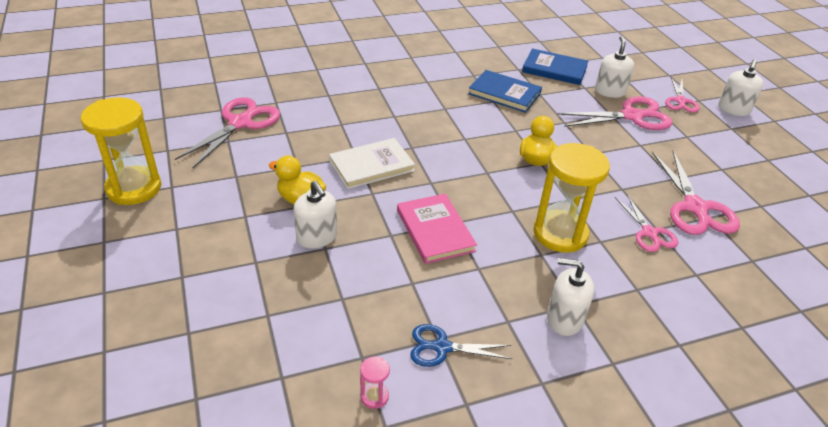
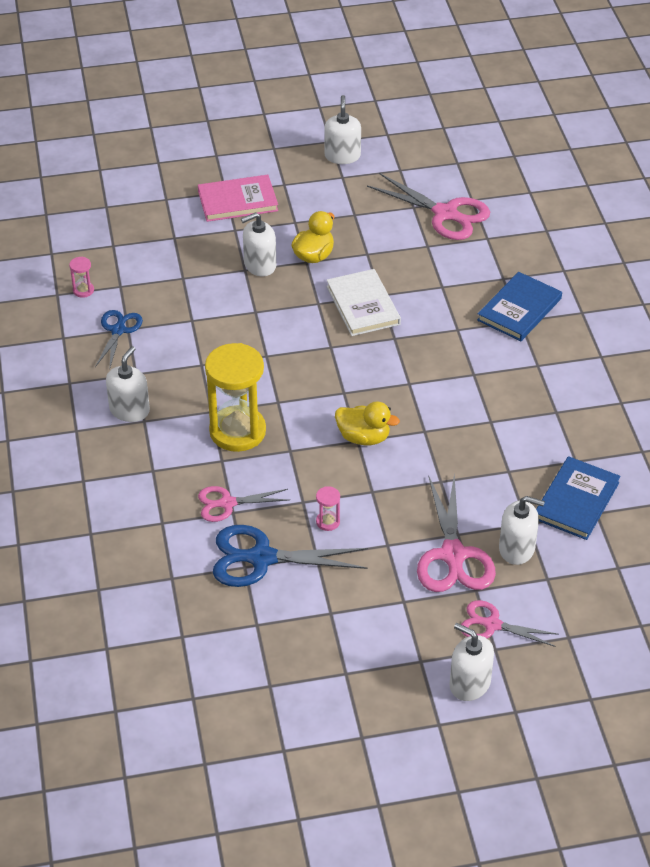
camera: 100 degrees right, 5 degrees up
yellow hourglass [81,97,161,205] -> white soap dispenser [324,95,361,164]
pink book [397,194,477,264] -> pink book moved to [198,175,278,222]
blue book [468,70,542,113] -> blue book moved to [477,272,562,341]
pink scissors [652,151,740,235] -> blue scissors [213,525,368,587]
none -> pink hourglass [316,486,340,531]

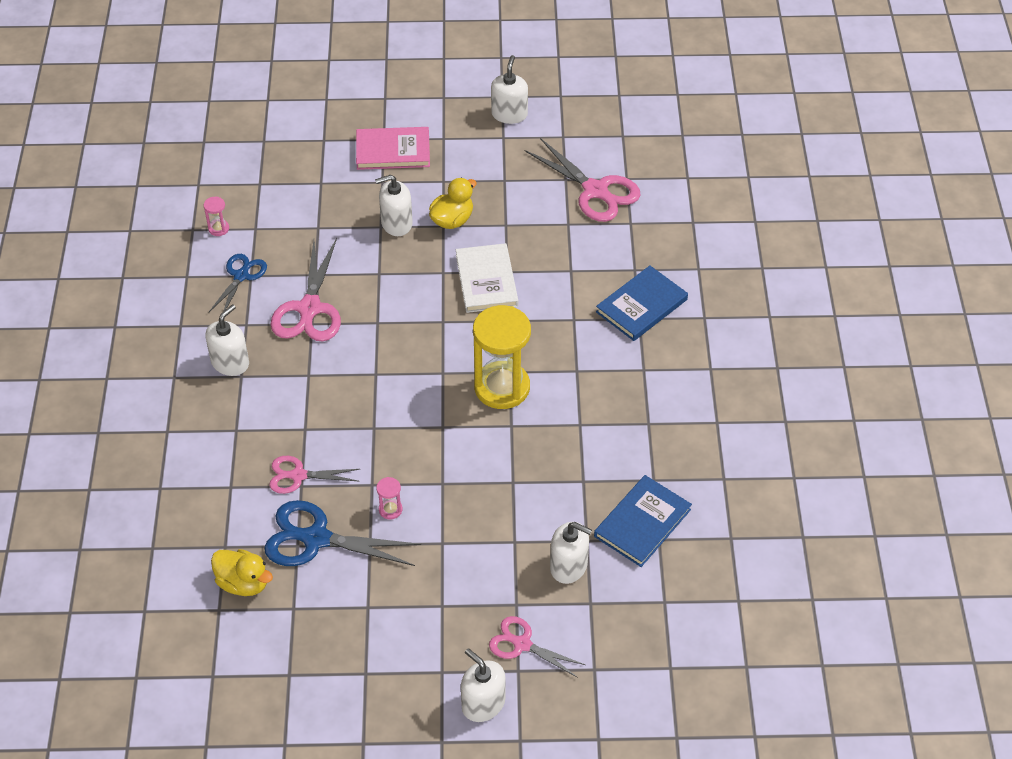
camera: 10 degrees right, 5 degrees up
yellow hourglass [205,343,266,452] -> yellow hourglass moved to [473,305,531,409]
yellow duck [335,401,400,445] -> yellow duck moved to [211,549,273,596]
pink scissors [417,474,496,592] -> pink scissors moved to [270,238,341,341]

